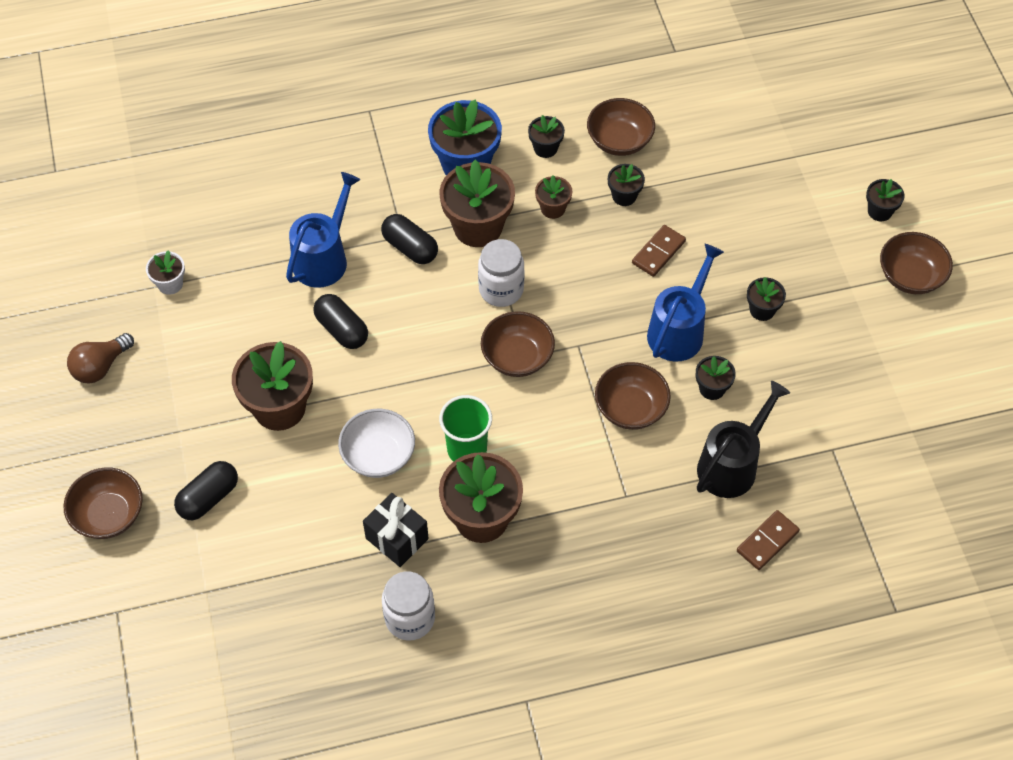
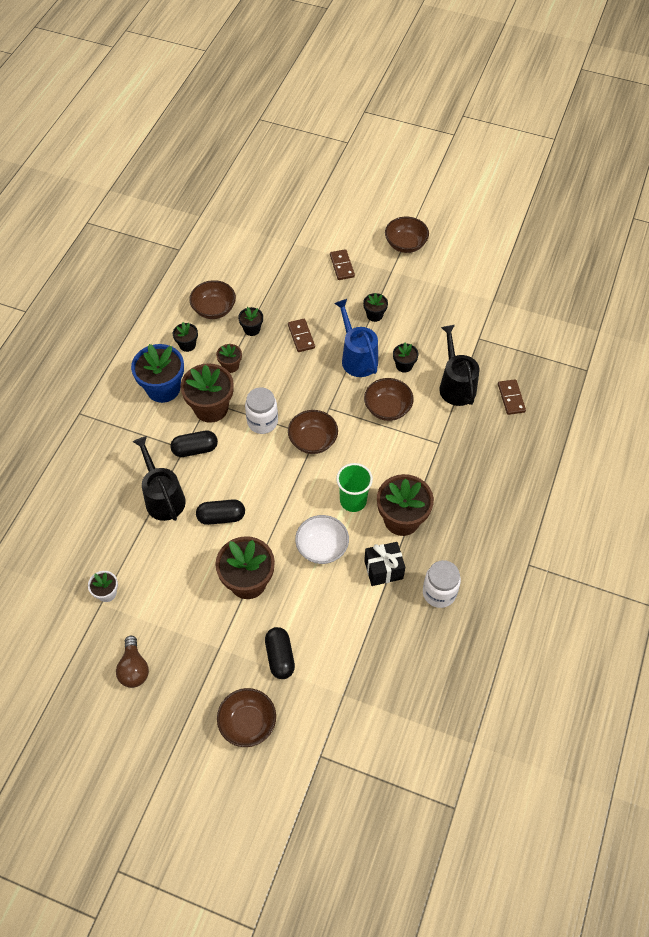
camera: 55 degrees left, 0 degrees up
blue watering can [286,172,361,288] -> black watering can [133,436,186,521]
black flower pot [866,179,905,221] -> none
none -> brown domino [330,249,355,280]

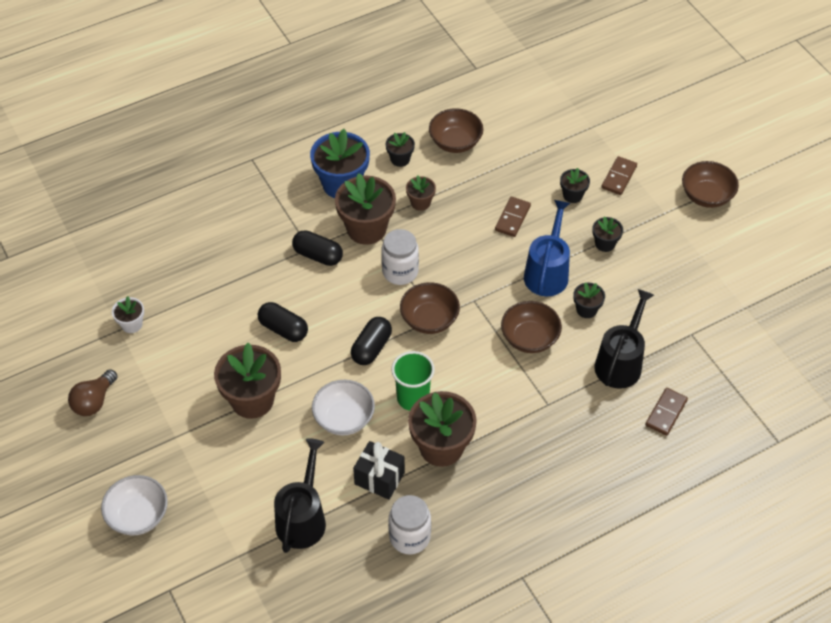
camera: 40 degrees right, 5 degrees down
black watering can [133,436,186,521] -> black watering can moved to [274,438,326,553]
brown bowl [217,688,276,747] -> white bowl [101,475,168,535]
black flower pot [238,307,263,336] -> black flower pot moved to [560,168,590,203]
black capsule [265,627,295,679] -> black capsule moved to [351,317,392,365]

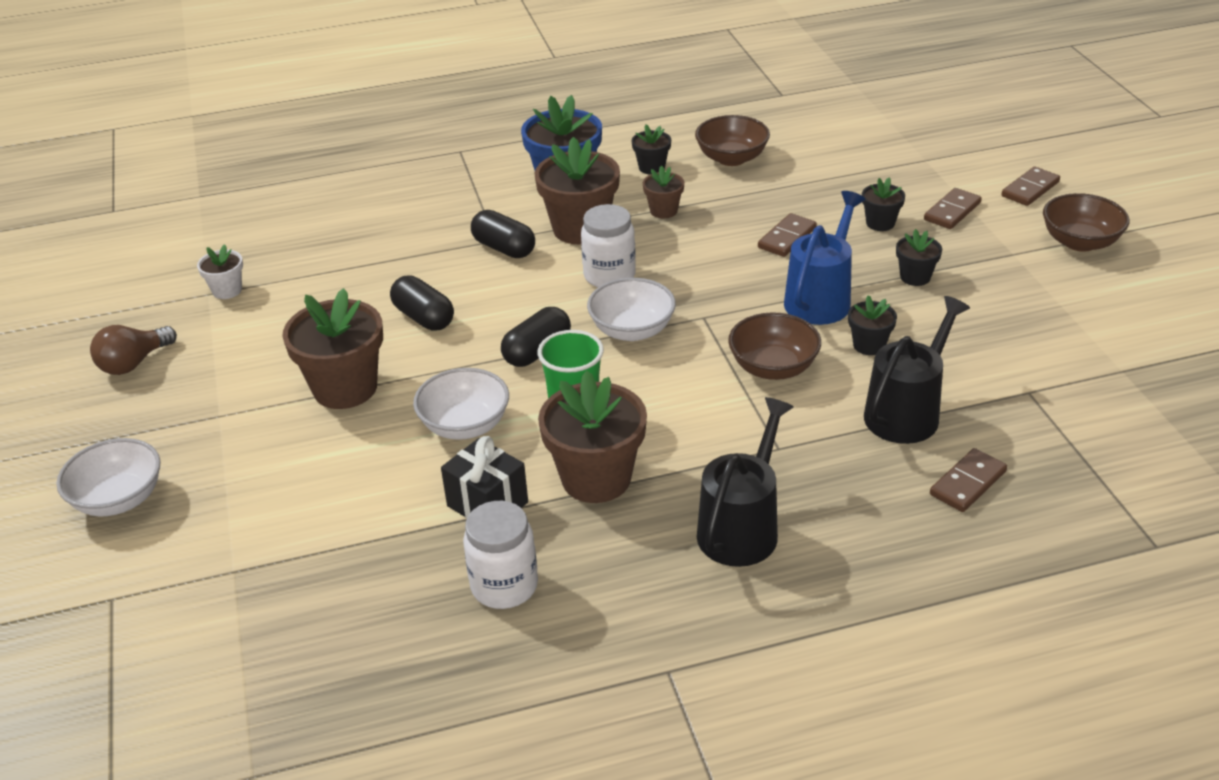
camera: 15 degrees right, 15 degrees down
black watering can [274,438,326,553] -> black watering can moved to [697,397,794,567]
brown bowl [400,282,460,334] -> white bowl [587,278,676,341]
none -> brown domino [1001,166,1060,206]

